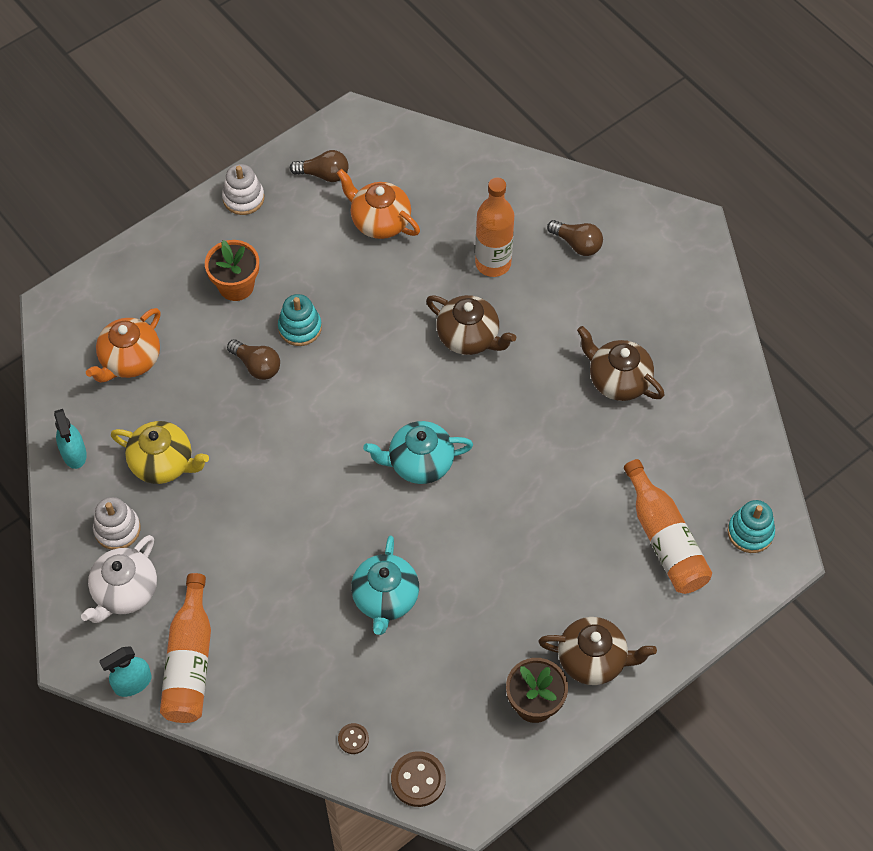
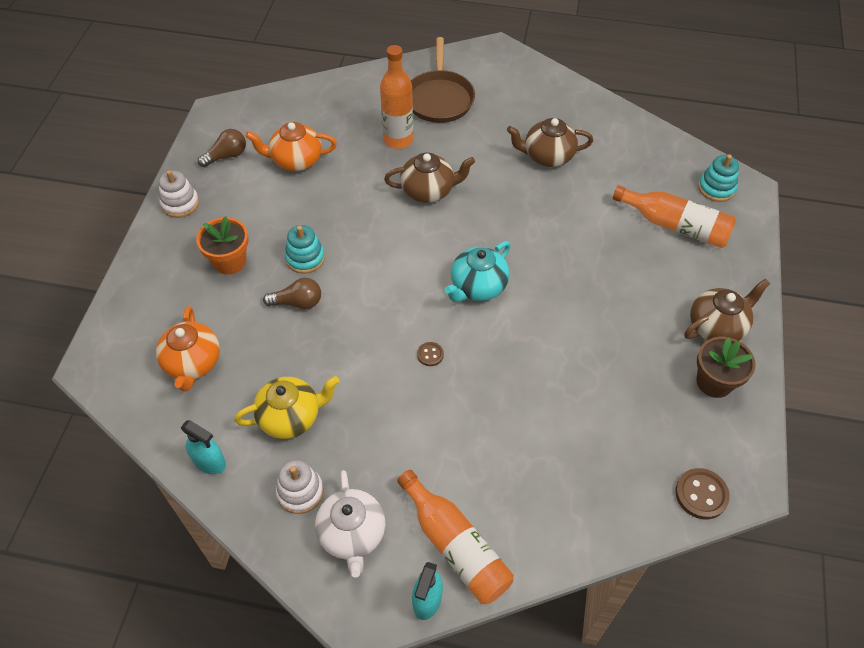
camera: 40 degrees left, 5 degrees down
brown button [338,723,369,754] -> brown button moved to [417,342,444,366]
turquoise teapot [351,536,419,635] -> none
brown light bulb [547,220,603,256] -> brown pan [411,37,475,123]

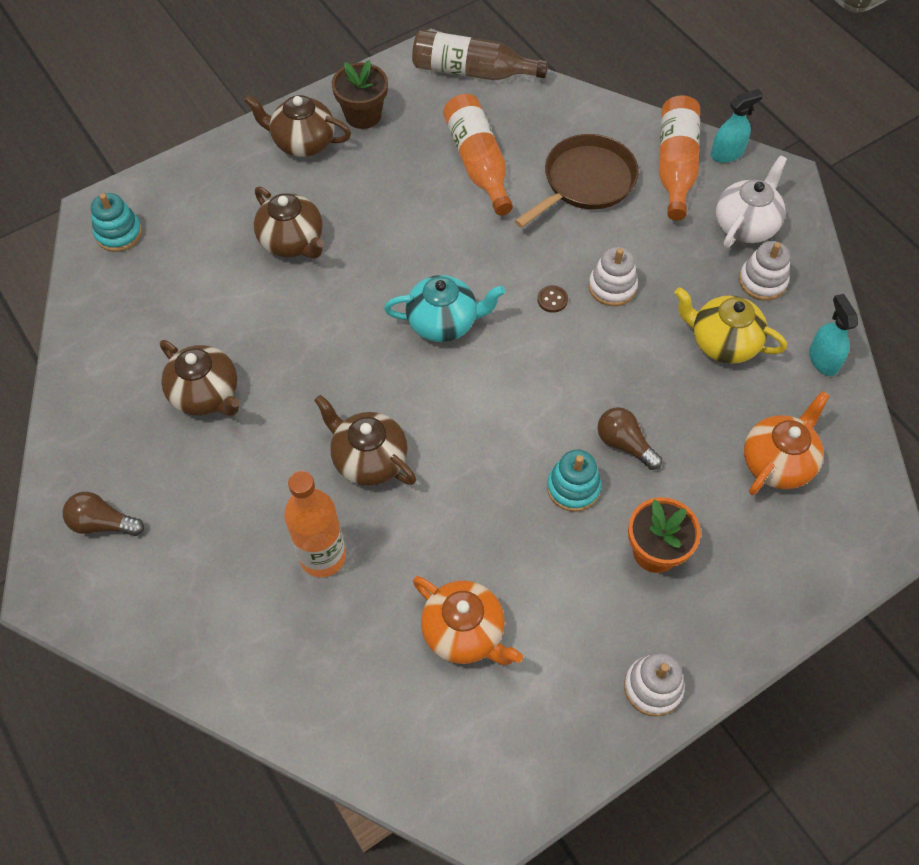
camera: 135 degrees left, 5 degrees up
brown light bulb [198,129,246,167] -> brown light bulb moved to [63,492,144,536]
brown pan [411,37,475,123] -> brown pan moved to [515,134,639,228]
orange bottle [613,185,737,248] -> orange bottle moved to [443,94,513,215]
brown button [675,468,730,519] -> brown bottle [412,30,548,81]
none -> brown teapot [254,186,324,258]
none -> white stacking toy [589,247,638,306]

